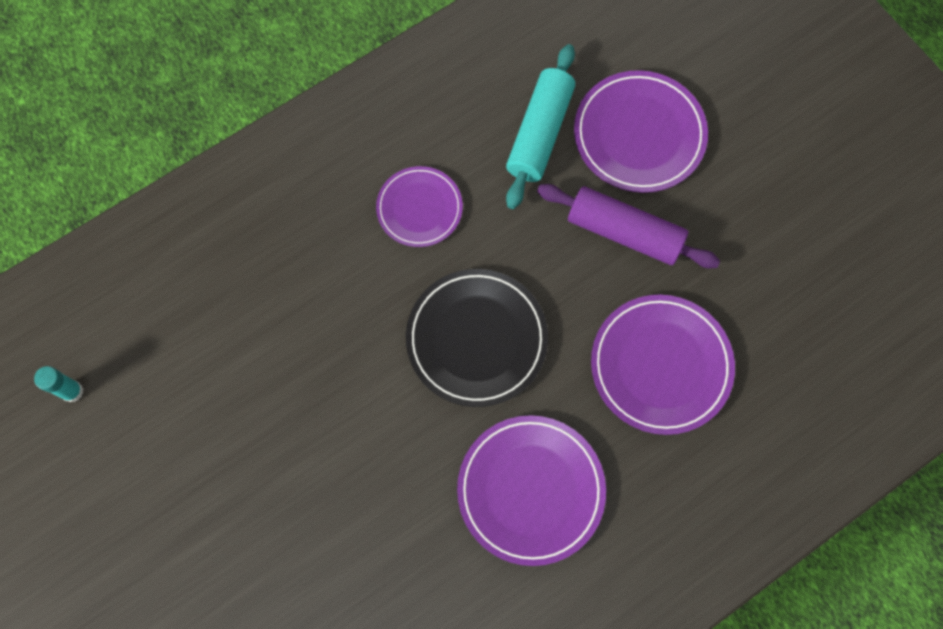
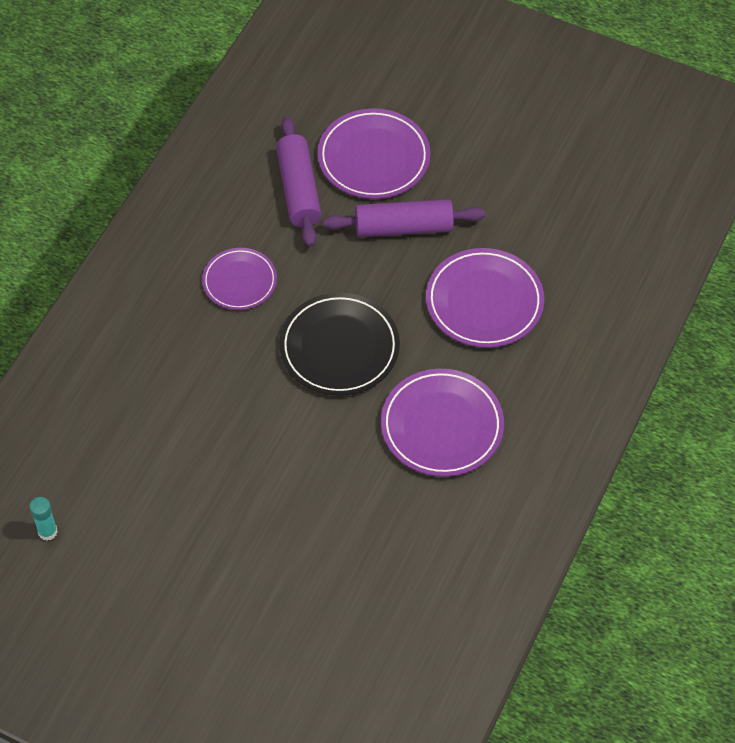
camera: 30 degrees left, 15 degrees down
turquoise rolling pin [506,44,575,209] -> purple rolling pin [276,117,322,247]

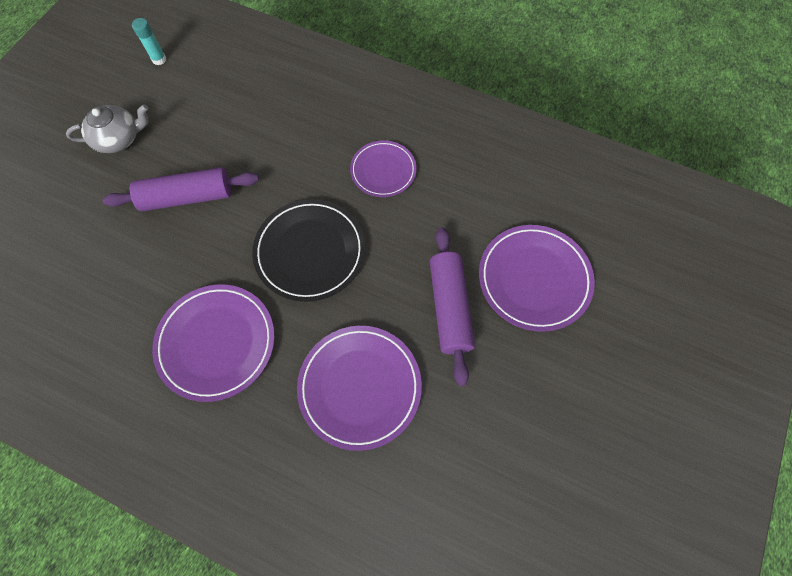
camera: 90 degrees right, 10 degrees up
purple rolling pin [276,117,322,247] -> purple rolling pin moved to [103,167,259,211]
none -> grey teapot [66,104,148,153]

